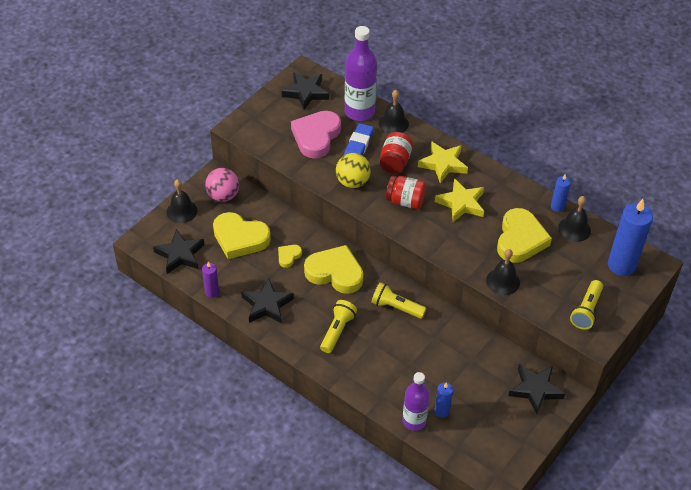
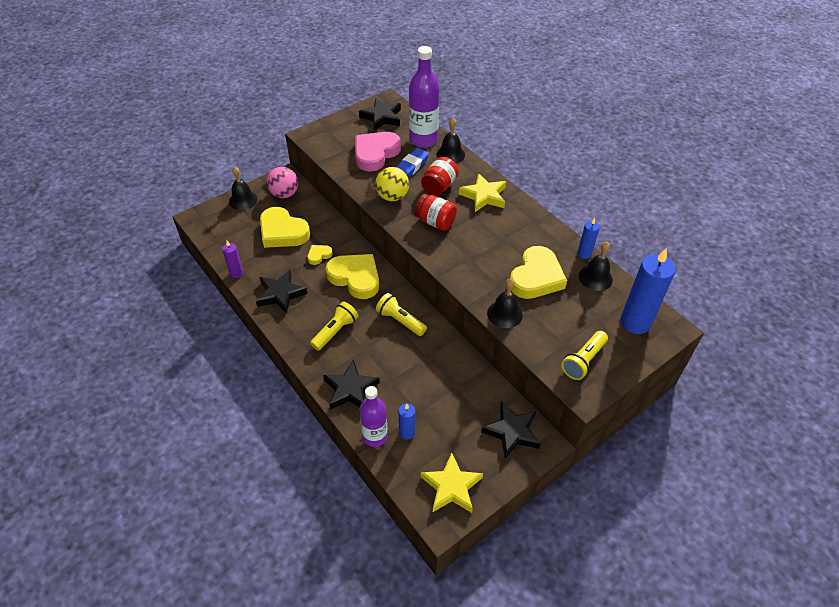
camera: 15 degrees right, 0 degrees up
black star [153,229,205,274] -> black star moved to [323,360,380,410]
yellow star [435,178,484,222] -> yellow star moved to [421,453,483,513]

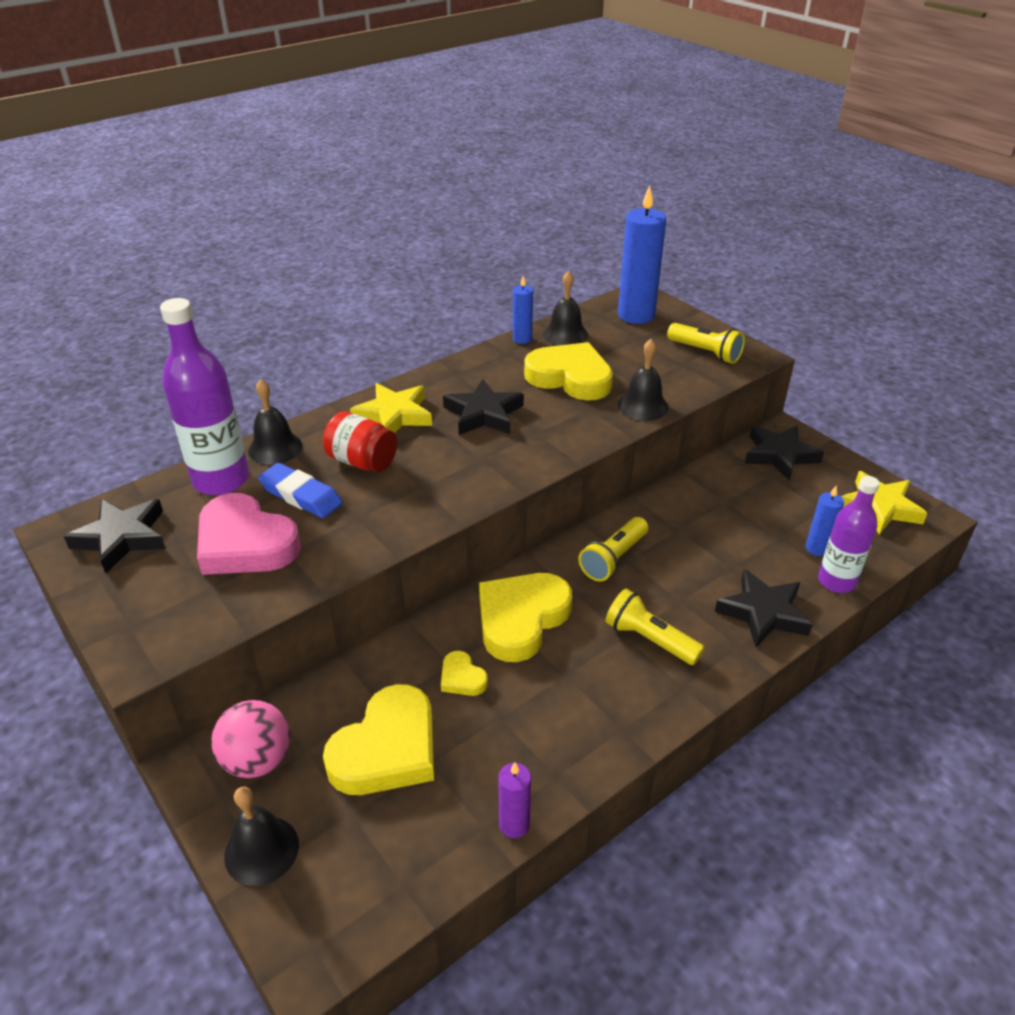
camera: 90 degrees left, 10 degrees down
black star [256,270,307,314] -> black star moved to [443,379,524,435]
yellow ball [375,167,409,201] -> none
red jar [414,194,457,231] -> none

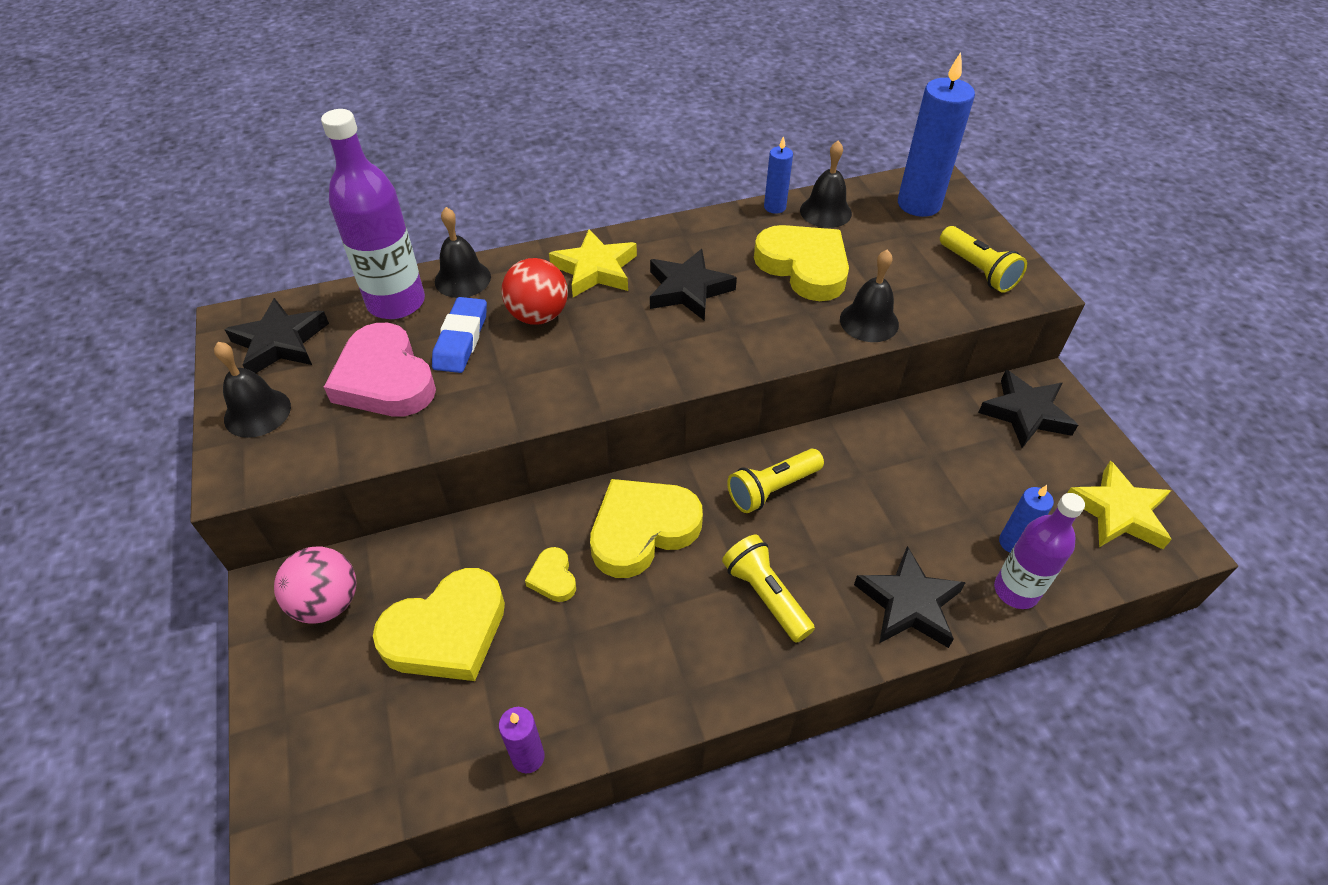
camera: 20 degrees right, 10 degrees up
black bell [224,787,299,886] -> black bell moved to [214,342,291,438]
blue eraser [258,463,342,518] -> blue eraser turned 45 degrees clockwise [432,297,487,373]
red jar [323,411,397,472] -> red ball [501,258,568,325]

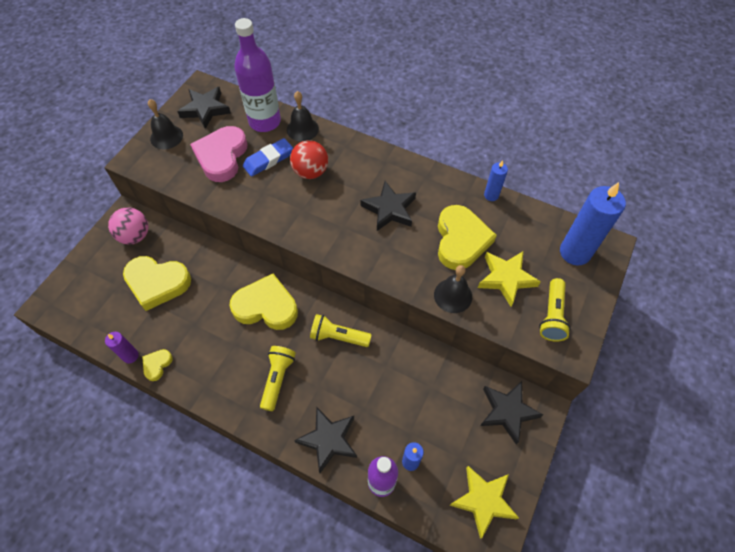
camera: 45 degrees right, 10 degrees up
yellow heart [525,547,576,602] -> yellow heart moved to [142,349,173,381]
yellow star [549,229,637,297] -> yellow star moved to [478,252,541,306]
black bell [800,141,852,228] -> none

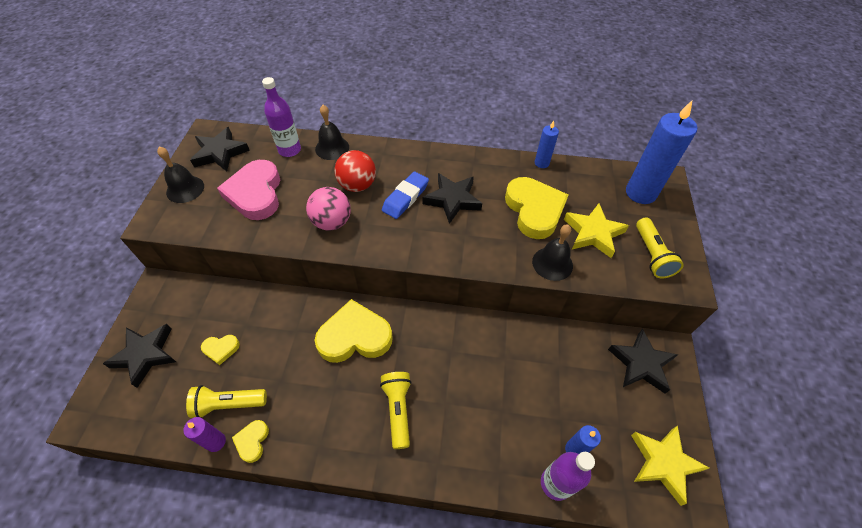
camera: 20 degrees left, 5 degrees down
pink ball [108,208,148,245] -> pink ball moved to [306,187,351,231]
yellow heart [123,256,191,311] -> yellow heart [201,335,240,365], size x0.47
purple bottle [234,18,281,132] -> purple bottle [262,77,301,157], size x0.66
blue eraser [243,138,293,177] -> blue eraser moved to [382,172,429,219]
black star [294,407,357,473] -> black star moved to [103,324,176,388]
yellow flashlight [310,314,371,347] -> yellow flashlight moved to [186,385,267,418]

